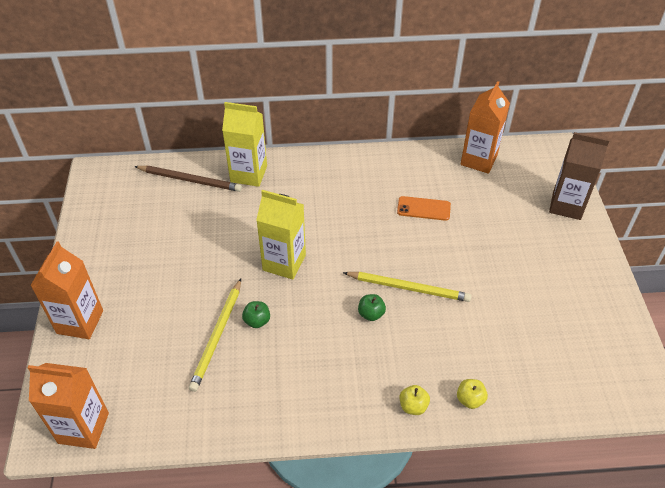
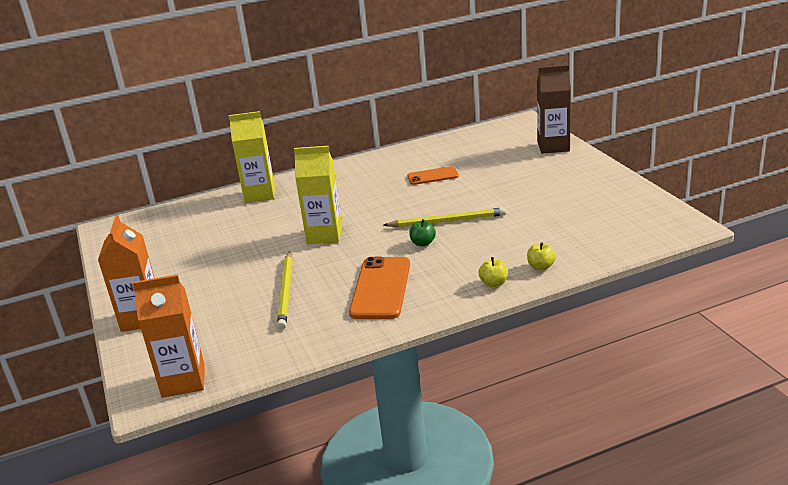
camera: 15 degrees left, 20 degrees down
brown pencil [134,166,242,192] -> none
green apple [242,301,270,328] -> none
orange carton [460,81,510,174] -> none
none -> orange phone [349,257,410,319]

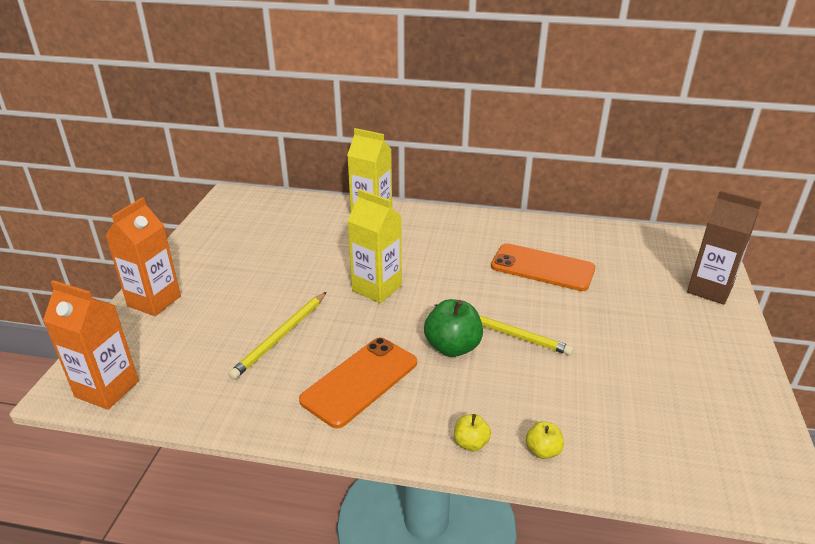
camera: 30 degrees right, 5 degrees up
orange phone [407,166,459,185] -> orange phone [491,243,595,291], size x1.70
green apple [409,219,436,246] -> green apple [424,299,483,357], size x1.84

